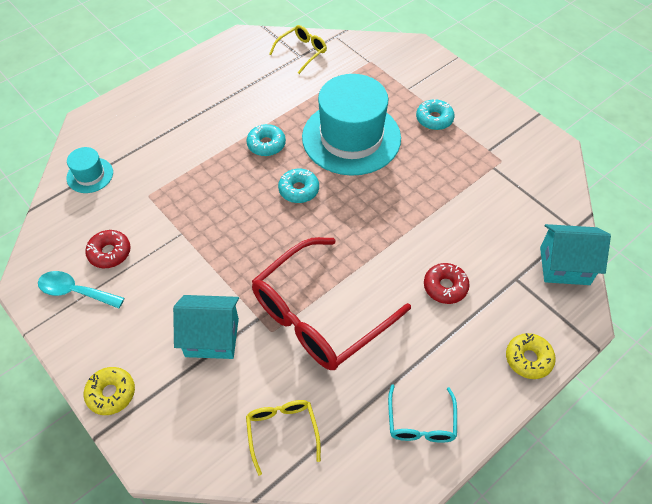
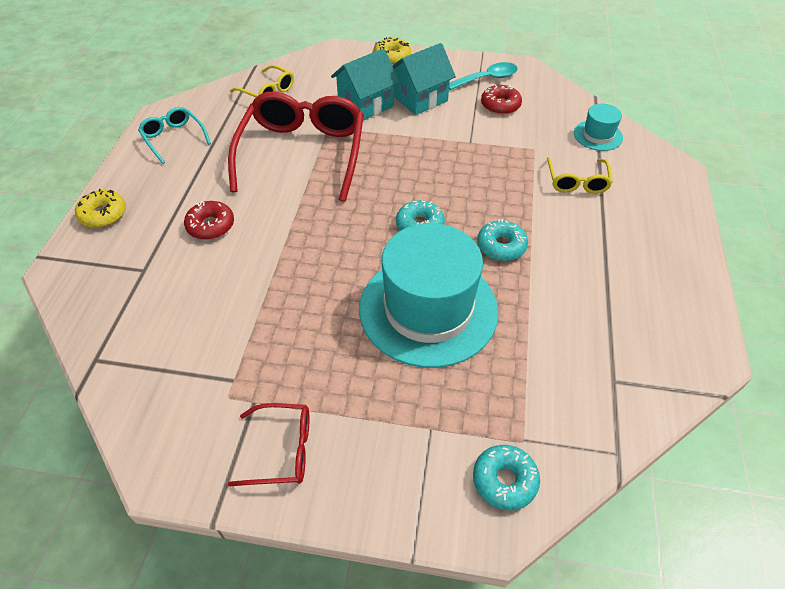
camera: 140 degrees right, 5 degrees down
yellow glasses [269,25,327,74] -> yellow glasses moved to [547,157,613,194]
turquoise donut [416,99,455,130] -> turquoise donut moved to [473,445,540,510]
turquoise house [540,224,611,285] -> turquoise house moved to [393,43,456,115]
none -> red glasses [228,403,309,487]

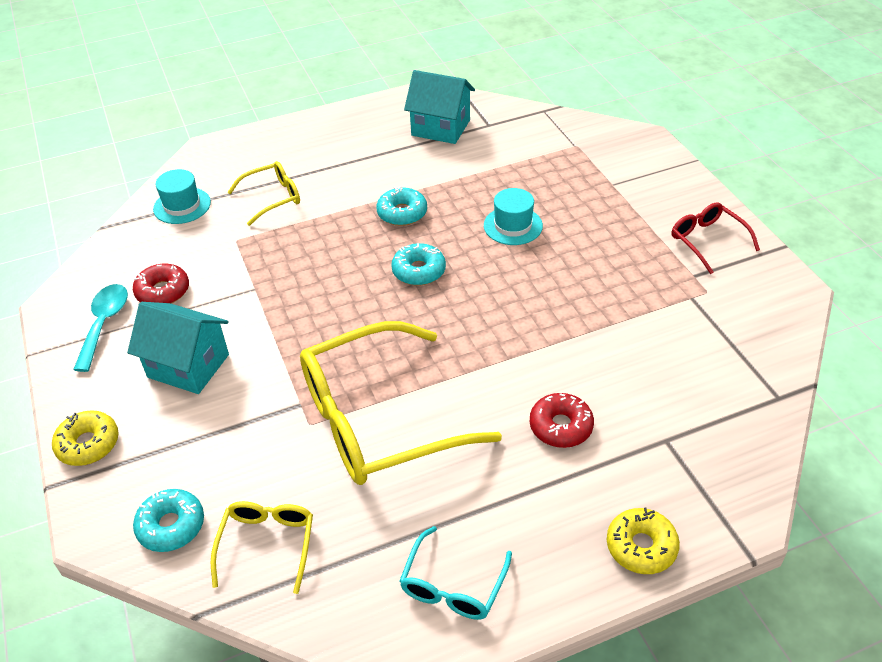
camera: 120 degrees left, 5 degrees down
red glasses [228,91,364,202] -> yellow glasses [300,321,502,485]
turquoise house [331,48,400,120] -> turquoise house moved to [404,70,475,144]
turquoise hat [359,223,498,368] -> turquoise hat [484,188,543,245], size x0.45
turquoise spoon [449,62,518,90] -> turquoise spoon turned 60 degrees clockwise [73,284,128,372]
turquoise donut [473,445,540,510] -> turquoise donut moved to [133,489,204,552]

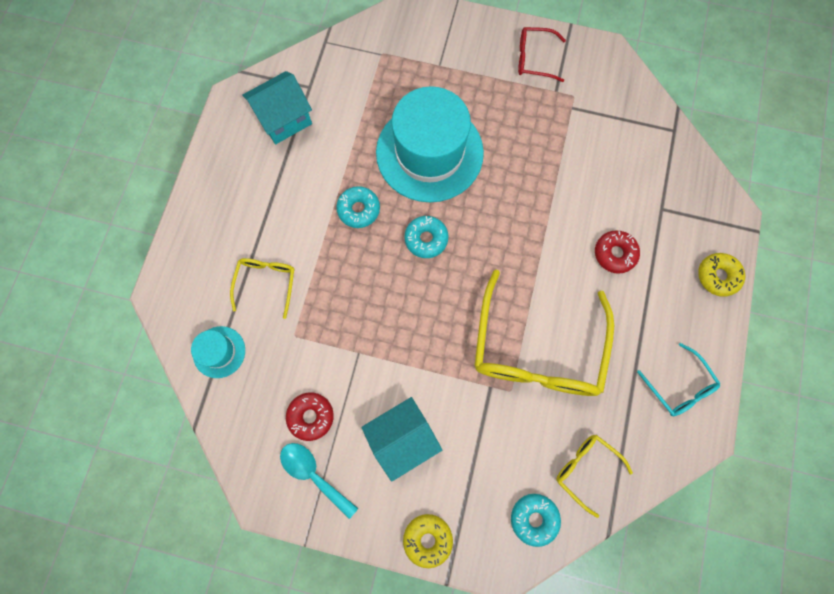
camera: 55 degrees left, 30 degrees up
turquoise hat [484,188,543,245] -> turquoise hat [376,86,484,202], size x2.24

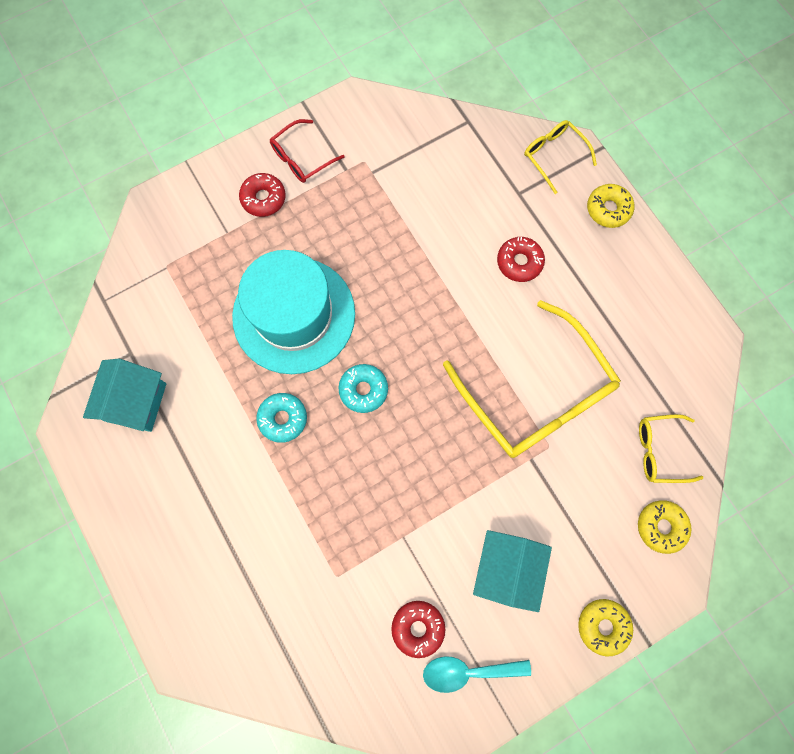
camera: 45 degrees left, 0 degrees up
turquoise hat [191,326,245,378] -> none
yellow glasses [230,258,294,319] -> yellow glasses moved to [524,120,597,194]
turquoise donut [511,494,561,547] -> yellow donut [638,500,692,554]
turquoise glasses [637,343,721,416] -> none
none -> red donut [239,173,286,217]

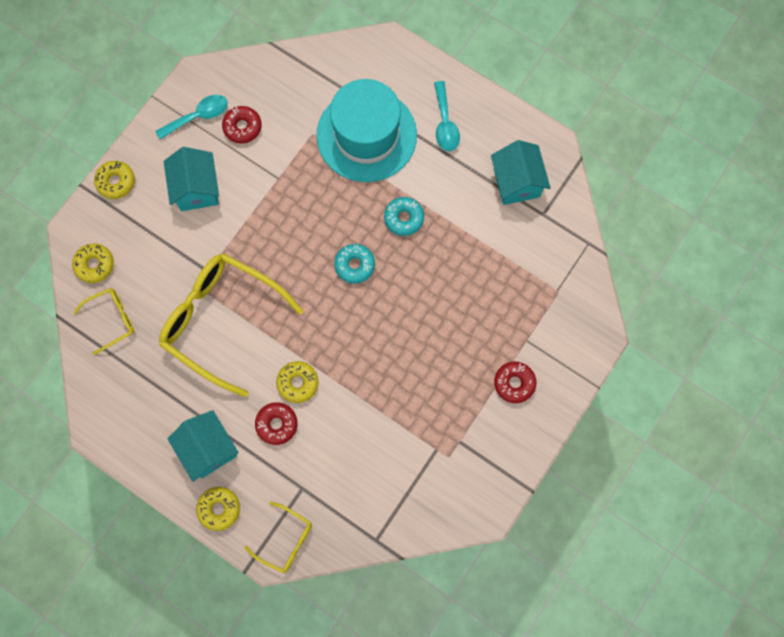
camera: 155 degrees right, 0 degrees up
turquoise hat [232,250,355,374] -> turquoise hat moved to [316,79,417,182]
red glasses [270,119,345,183] -> none
none -> turquoise house [167,410,239,482]
none -> yellow donut [276,361,318,403]
none -> turquoise spoon [434,81,460,151]

